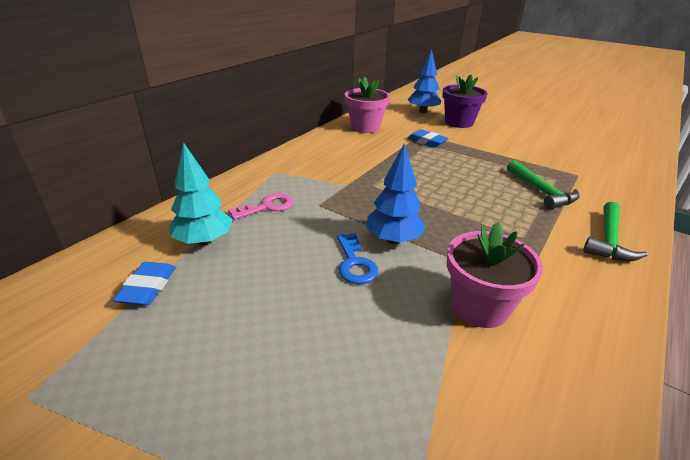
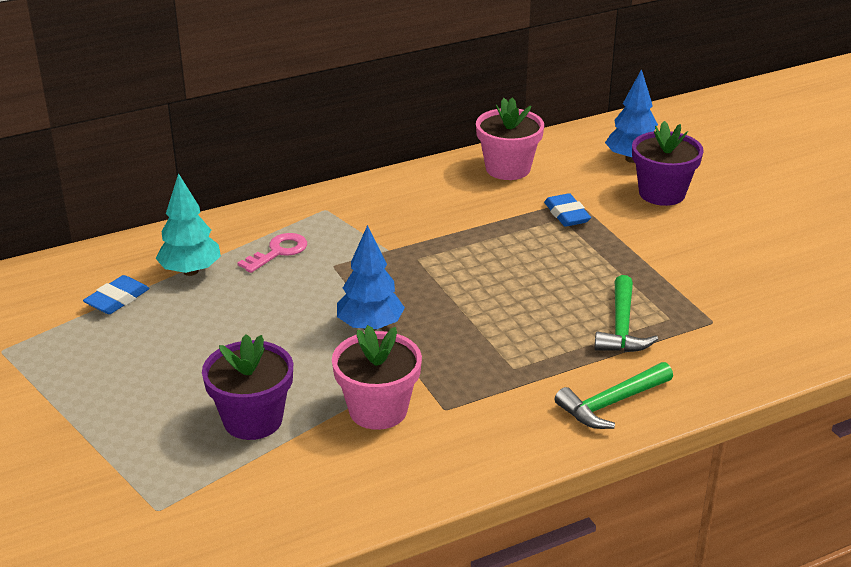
camera: 30 degrees right, 0 degrees up
pink key [228,193,294,220] -> pink key turned 45 degrees counterclockwise [238,233,307,273]
blue key [337,233,378,284] -> none
none -> purple flower pot [202,334,293,440]

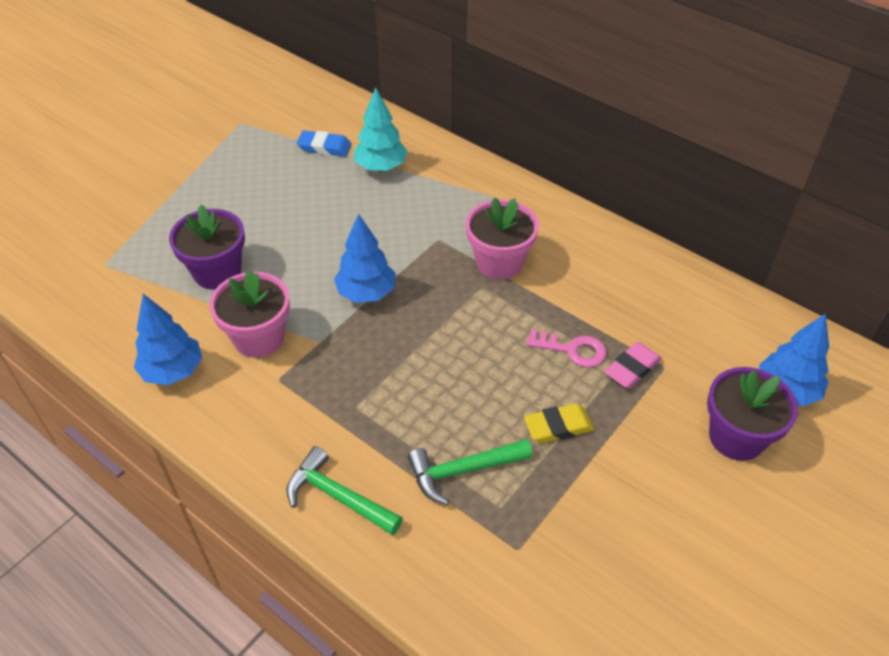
camera: 65 degrees right, 15 degrees up
pink key [238,233,307,273] -> pink key moved to [526,329,607,367]
pink flower pot [476,97,544,180] -> pink flower pot moved to [466,197,539,280]
blue eraser [544,193,591,227] -> pink eraser [604,342,662,389]
none -> blue tree [134,294,202,385]
none -> yellow eraser [524,403,594,443]

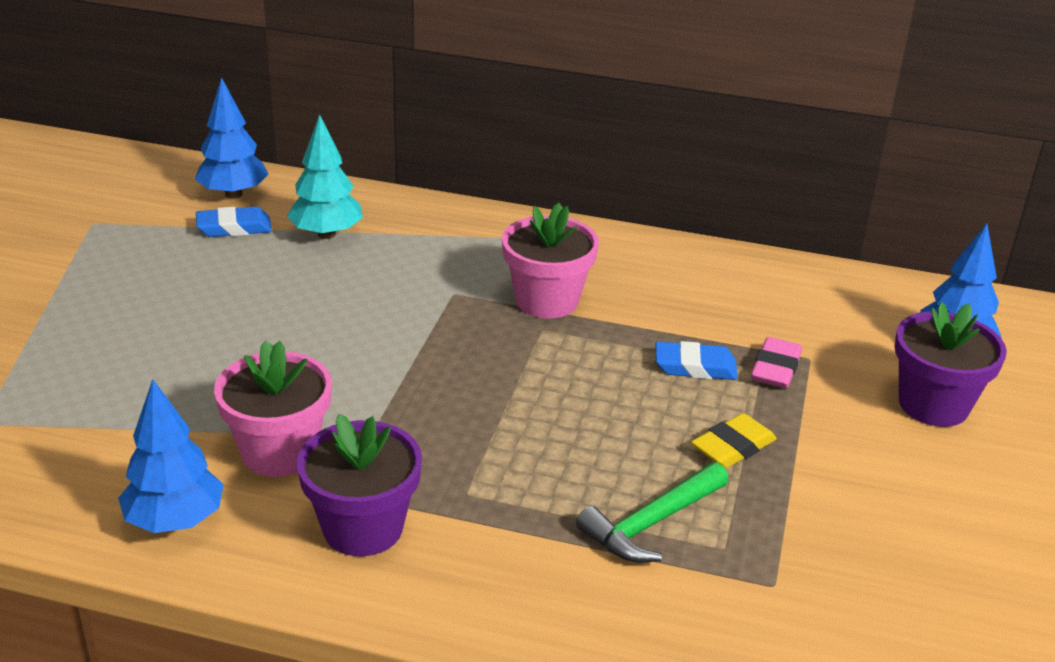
camera: 25 degrees left, 15 degrees down
purple flower pot [169,204,245,290] -> purple flower pot moved to [297,414,422,556]
green hammer [287,446,403,535] -> none
blue tree [334,214,395,303] -> blue tree moved to [195,77,269,199]
pink key [526,329,607,367] -> blue eraser [656,341,738,380]

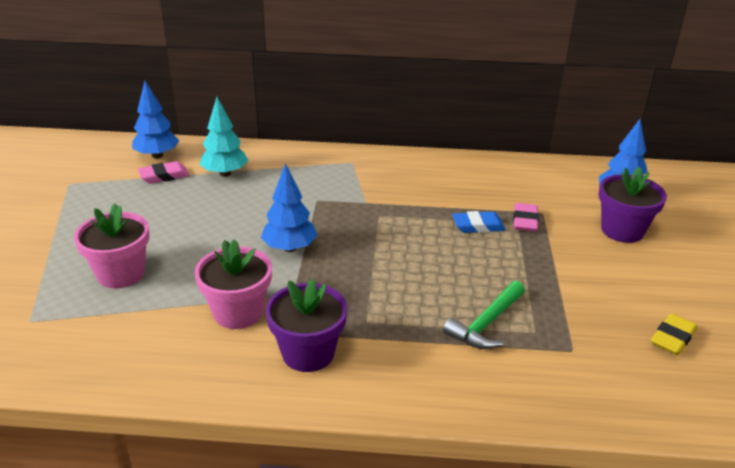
camera: 10 degrees left, 0 degrees up
blue tree [118,379,223,533] -> blue tree moved to [261,163,317,252]
blue eraser [196,207,272,237] -> pink eraser [138,161,189,184]
pink flower pot [502,203,599,319] -> pink flower pot moved to [74,204,150,288]
yellow eraser [691,413,777,468] -> yellow eraser moved to [651,313,697,355]

